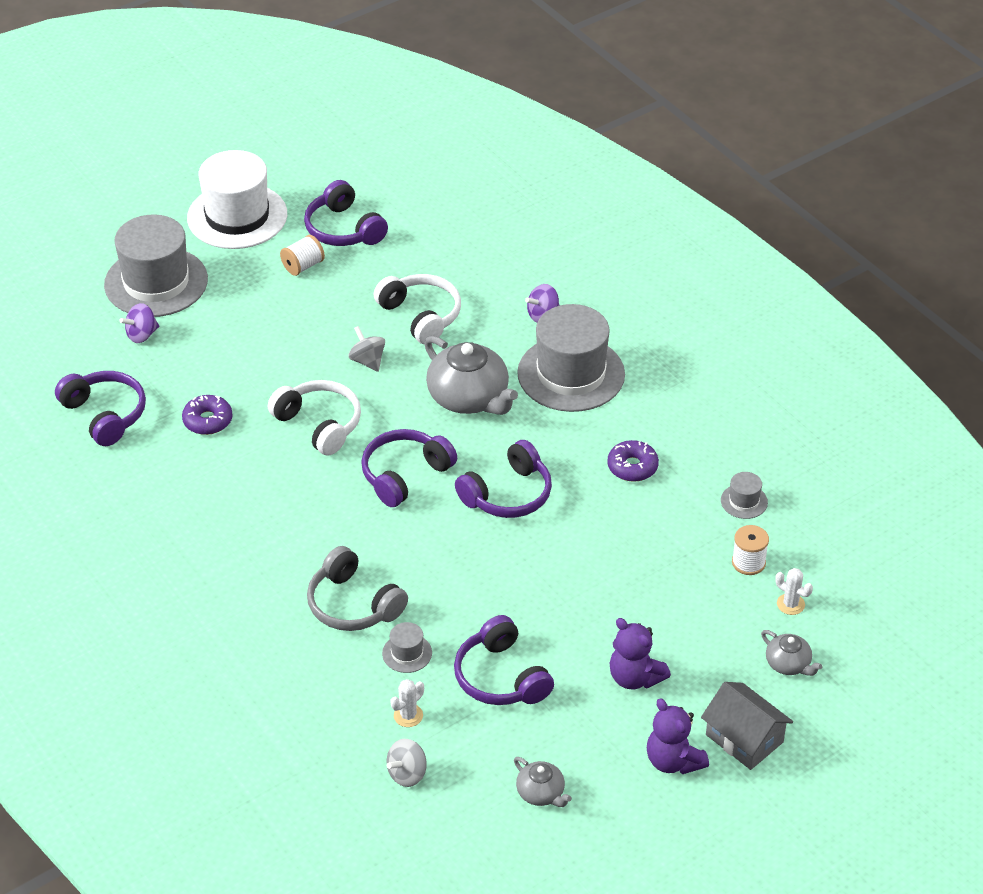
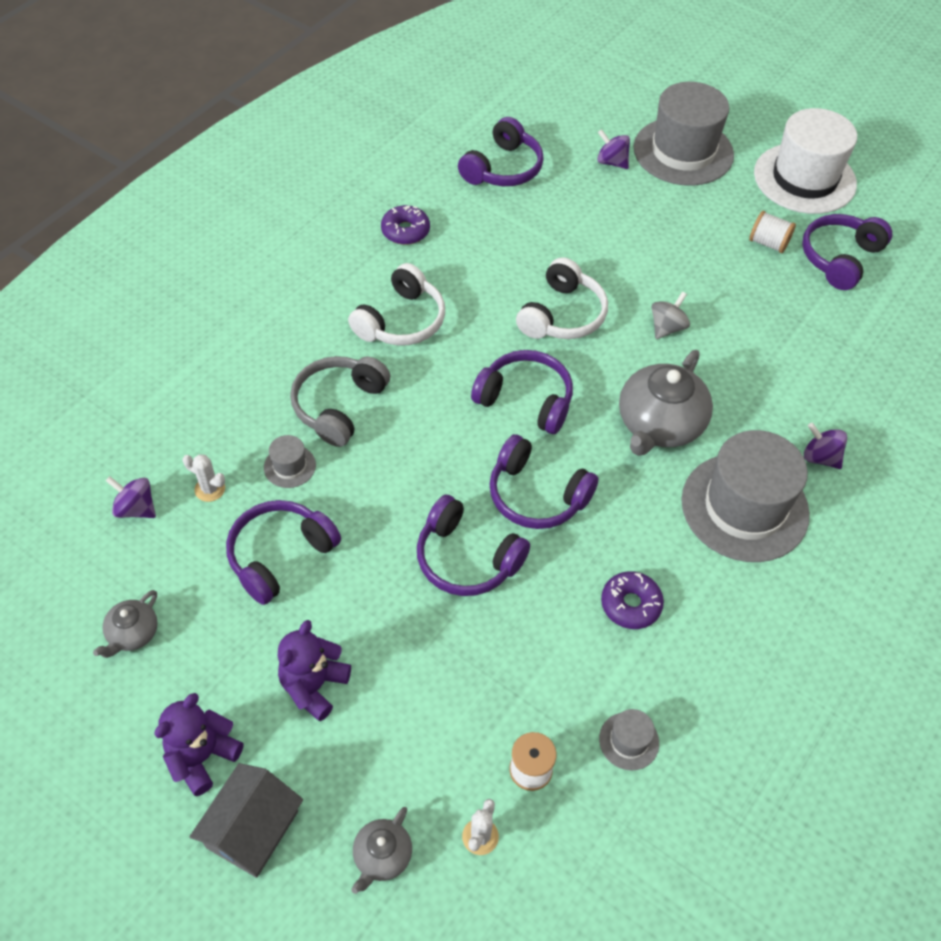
camera: 70 degrees right, 10 degrees up
purple donut [182,395,232,435] -> purple donut moved to [381,205,430,245]
white headphones [374,274,461,344] -> white headphones moved to [348,263,445,346]
grey spinning top [387,739,427,787] -> purple spinning top [106,476,156,518]
none -> purple headphones [417,495,530,596]

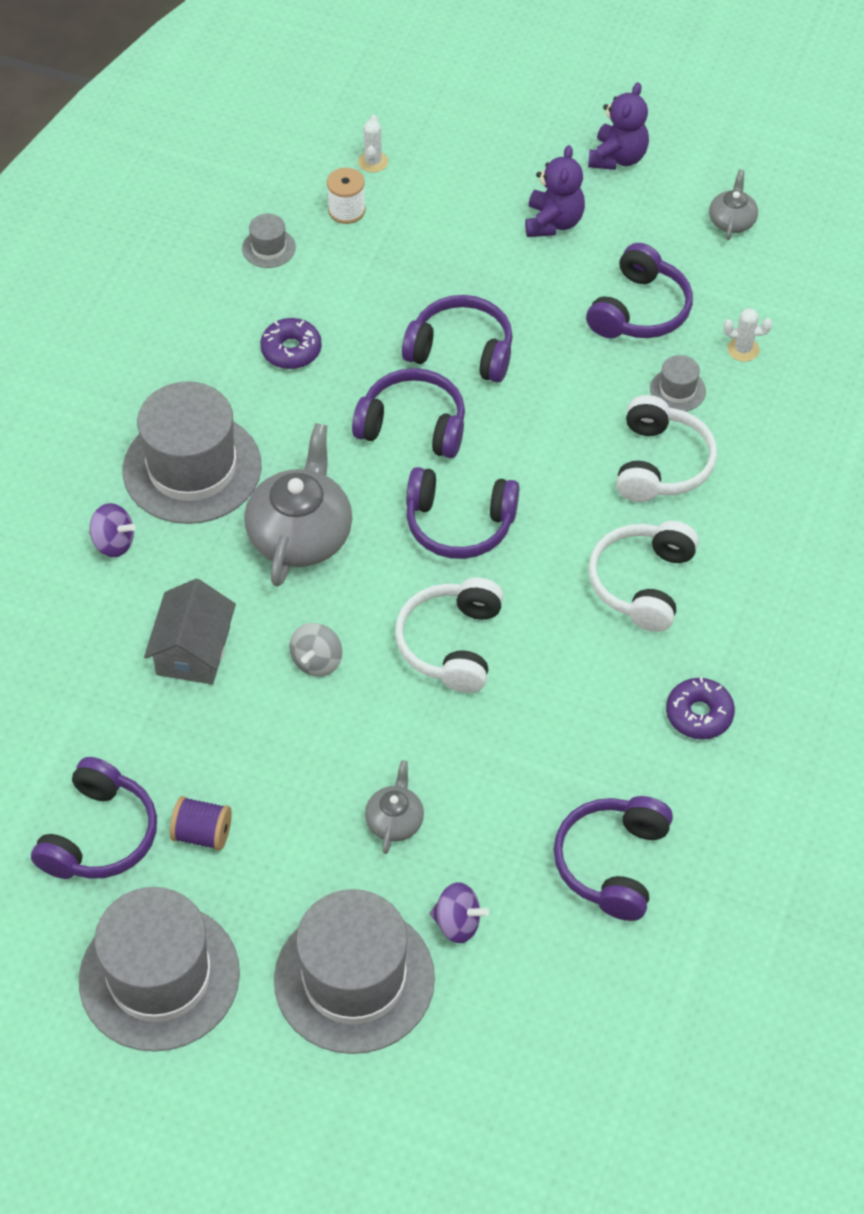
camera: 165 degrees right, 0 degrees up
purple spinning top [106,476,156,518] -> none
grey house [190,763,303,878] -> grey house moved to [144,579,236,685]
grey headphones [290,356,390,447] -> white headphones [616,395,717,502]
grey teapot [351,807,412,894] -> grey teapot moved to [365,760,424,854]
white spool [749,211,796,253] -> purple spool [170,796,232,851]
white hat [754,108,857,214] -> grey hat [79,887,240,1052]

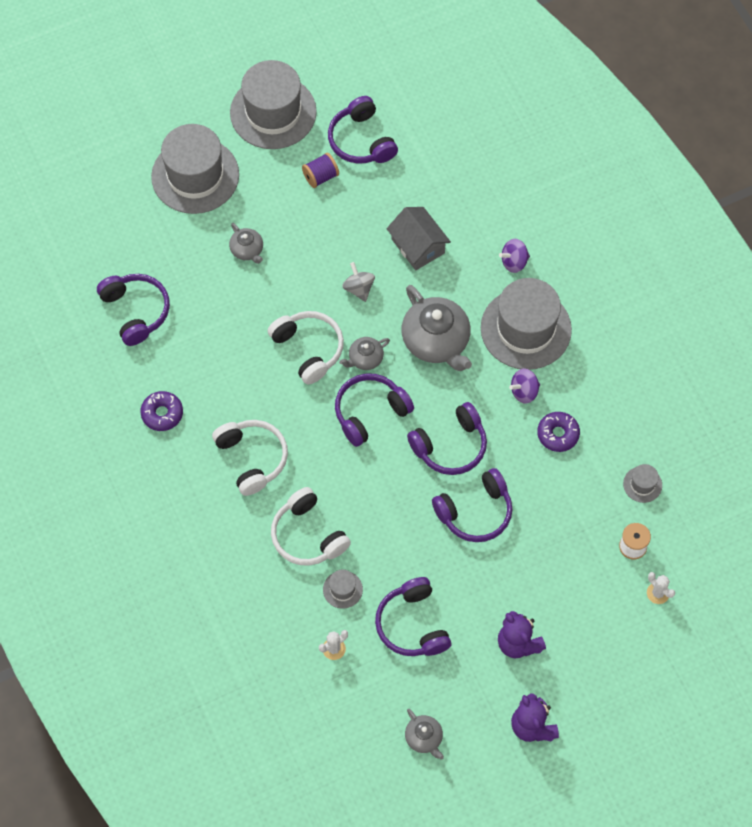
camera: 135 degrees right, 10 degrees up
purple spinning top [430,882,489,943] -> purple spinning top moved to [509,368,540,404]
none -> grey teapot [339,337,390,370]

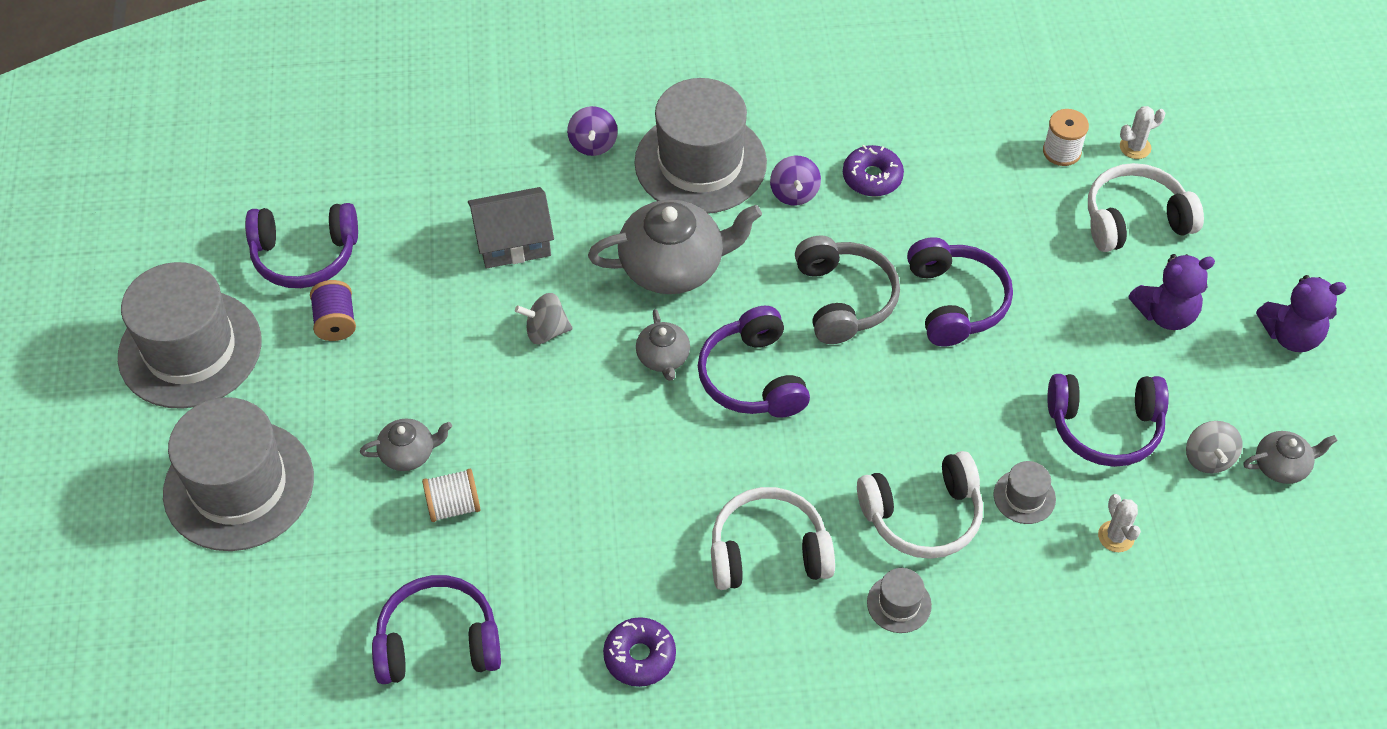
camera: 70 degrees left, 10 degrees down
white headphones [268,311,344,384] -> white headphones moved to [1088,163,1204,252]
purple headphones [407,402,487,475] -> grey headphones [795,235,900,344]
grey hat [623,464,662,503] -> grey hat moved to [867,568,932,633]
none -> white spool [422,469,481,522]
none -> grey spinning top [1186,421,1243,473]

